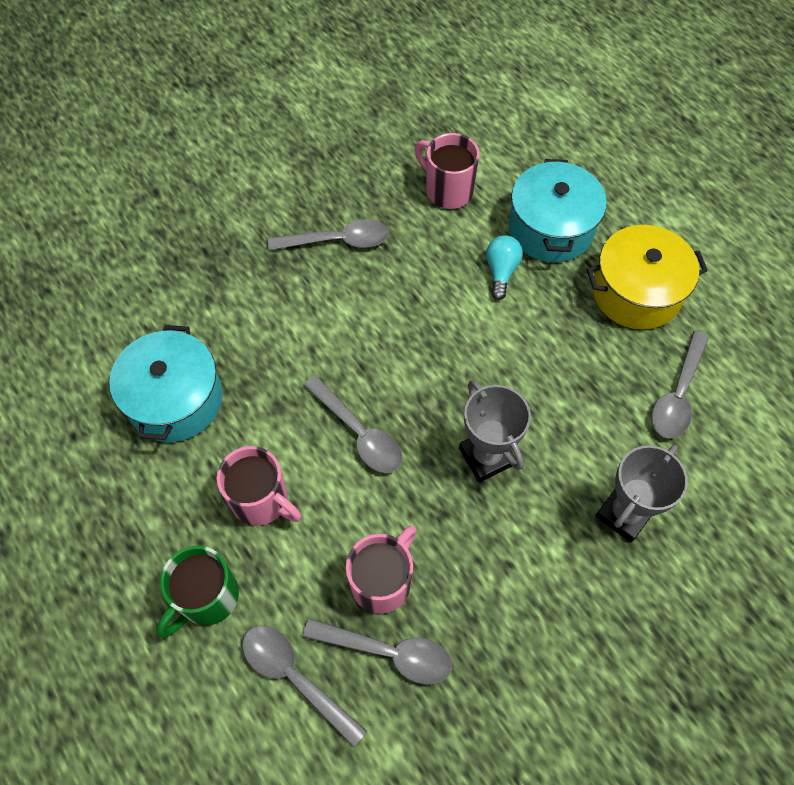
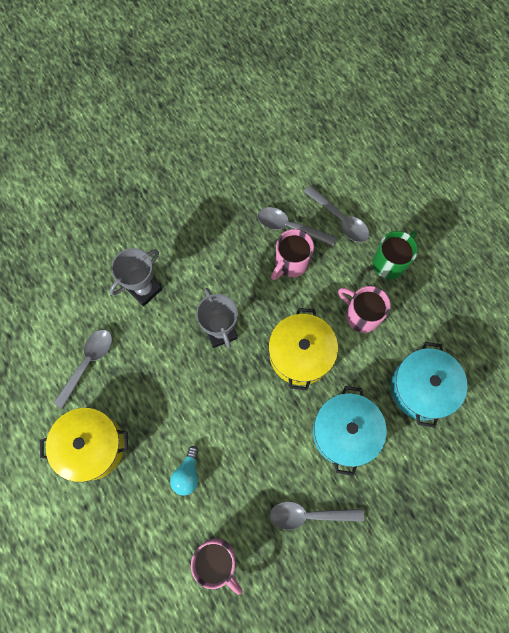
camera: 175 degrees left, 10 degrees up
grey spoon [303,375,403,473] -> yellow pot [268,308,338,391]
turquoise pot [509,159,607,262] -> turquoise pot moved to [313,386,387,476]

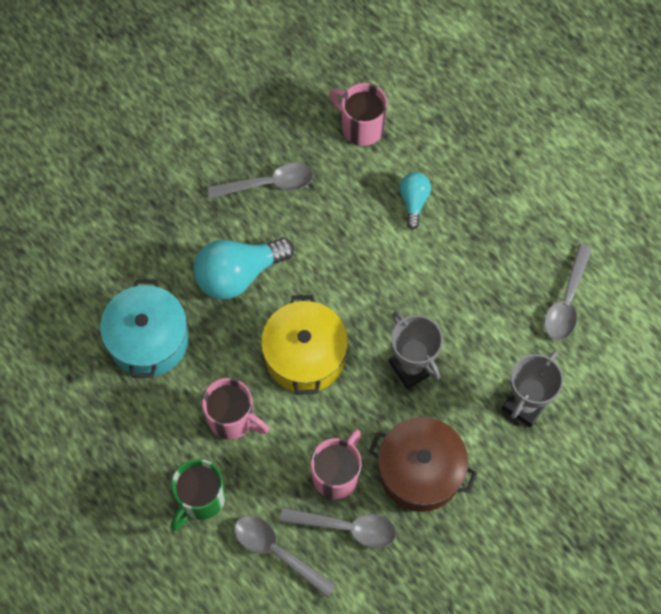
camera: 170 degrees right, 5 degrees down
yellow pot [40,408,128,482] -> none
turquoise pot [313,386,387,476] -> turquoise light bulb [194,238,294,299]
none -> brown pot [369,417,477,512]

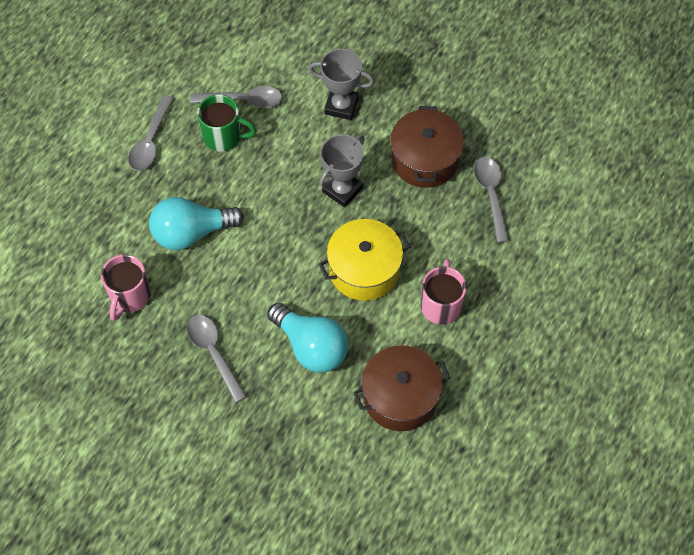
camera: 110 degrees left, 5 degrees down
turquoise pot [100,279,189,378] -> brown pot [353,345,450,431]
green mug [171,459,225,530] -> green mug moved to [197,94,257,152]
grey spoon [234,516,336,598] -> grey spoon moved to [128,95,174,171]
pink mug [310,429,362,499] -> none
turquoise light bulb [399,172,431,230] -> turquoise light bulb [149,197,244,250], size x1.83

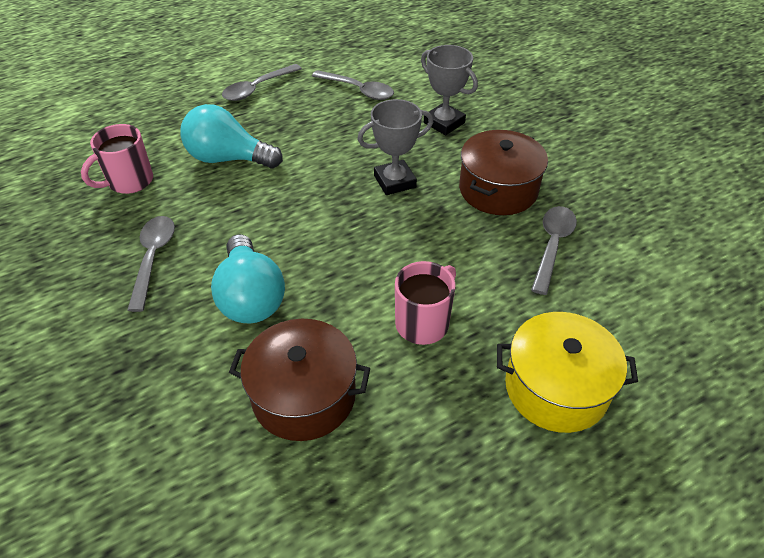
camera: 30 degrees right, 15 degrees down
green mug [197,94,257,152] -> none
yellow pot [319,219,410,301] -> yellow pot moved to [497,312,638,433]

